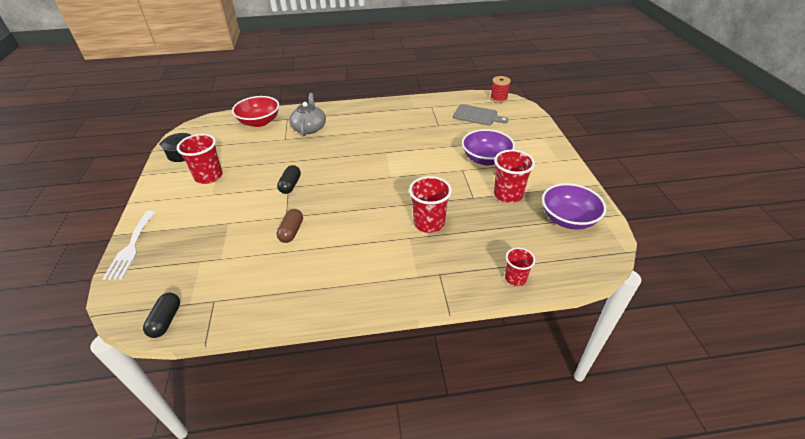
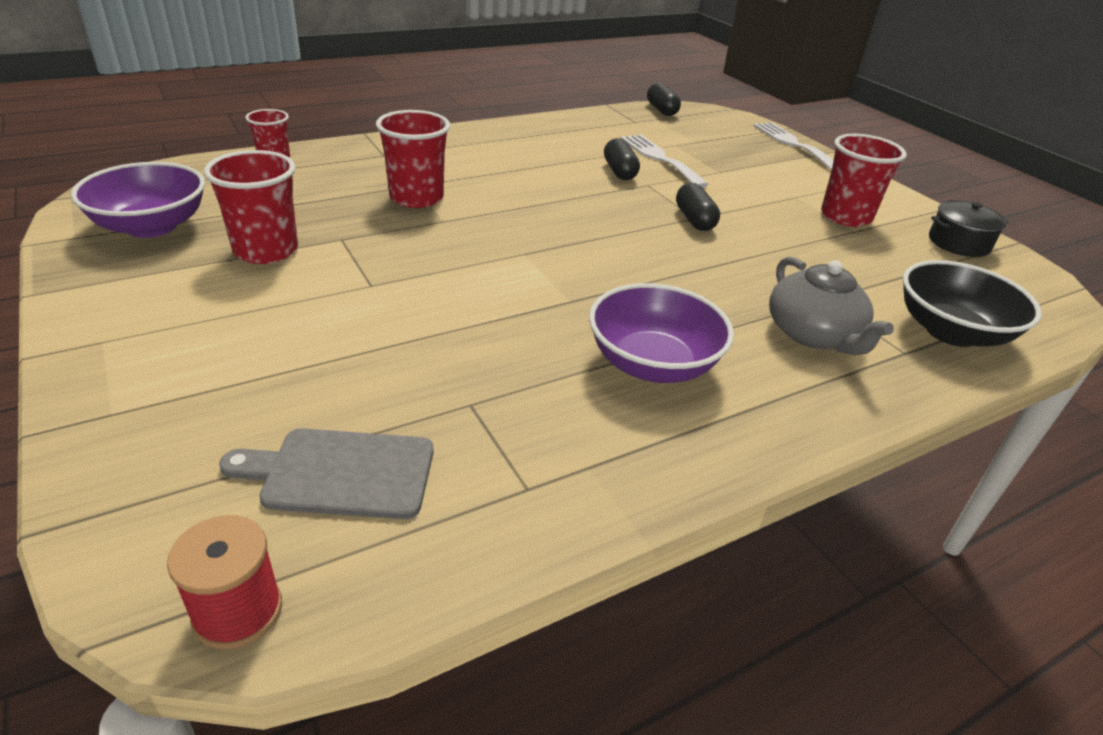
camera: 155 degrees right, 5 degrees down
red bowl [232,96,279,127] -> black bowl [903,260,1042,347]
brown capsule [277,209,303,243] -> black capsule [604,138,640,180]
purple bowl [462,129,515,166] -> purple bowl moved to [589,283,734,383]
none -> white fork [620,134,709,188]

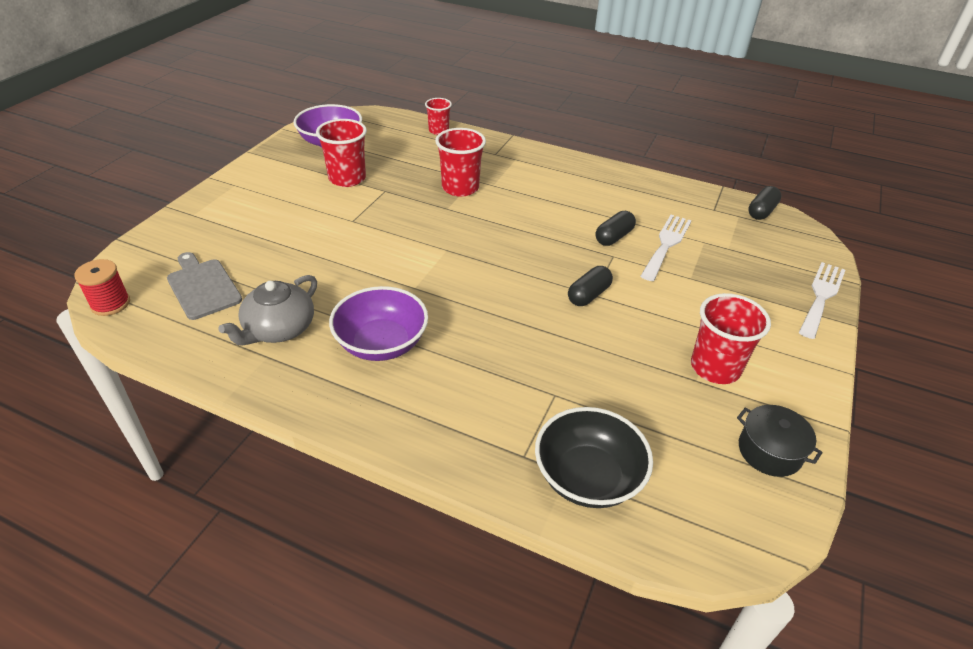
camera: 55 degrees right, 5 degrees up
grey teapot [769,257,894,355] -> grey teapot moved to [219,275,317,345]

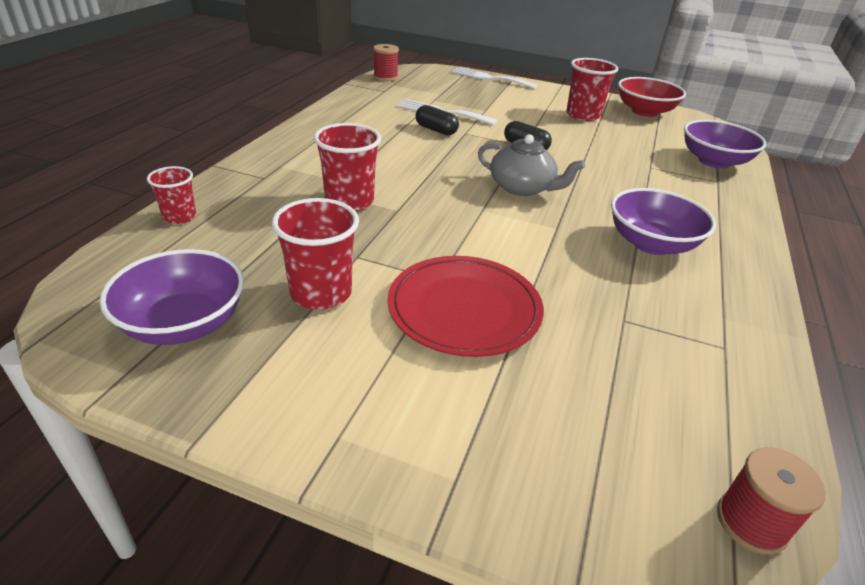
camera: 95 degrees left, 5 degrees down
grey cutting board [167,252,242,320] -> none
grey teapot [219,275,317,345] -> grey teapot moved to [478,134,585,196]
black bowl [535,407,653,508] -> purple bowl [684,120,766,169]
black pot [737,405,823,477] -> red bowl [618,77,686,117]
black capsule [748,186,781,220] -> red spool [373,44,399,81]
none -> red plate [388,256,544,357]

